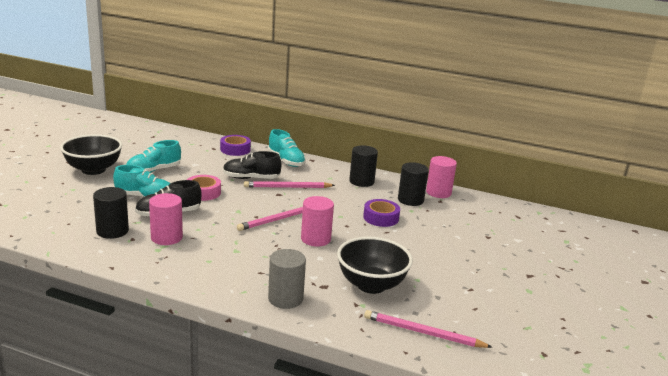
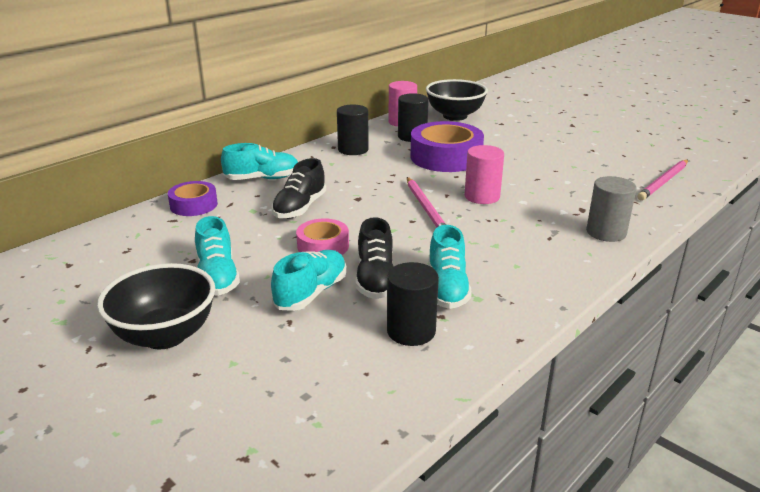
camera: 65 degrees left, 5 degrees up
pink cylinder [149,193,183,245] -> turquoise shoe [428,225,472,309]
pink pencil [244,181,335,188] -> none
black bowl [337,236,413,294] -> black bowl moved to [426,79,488,121]
purple tape [363,199,400,227] -> purple tape [410,121,484,172], size x1.78

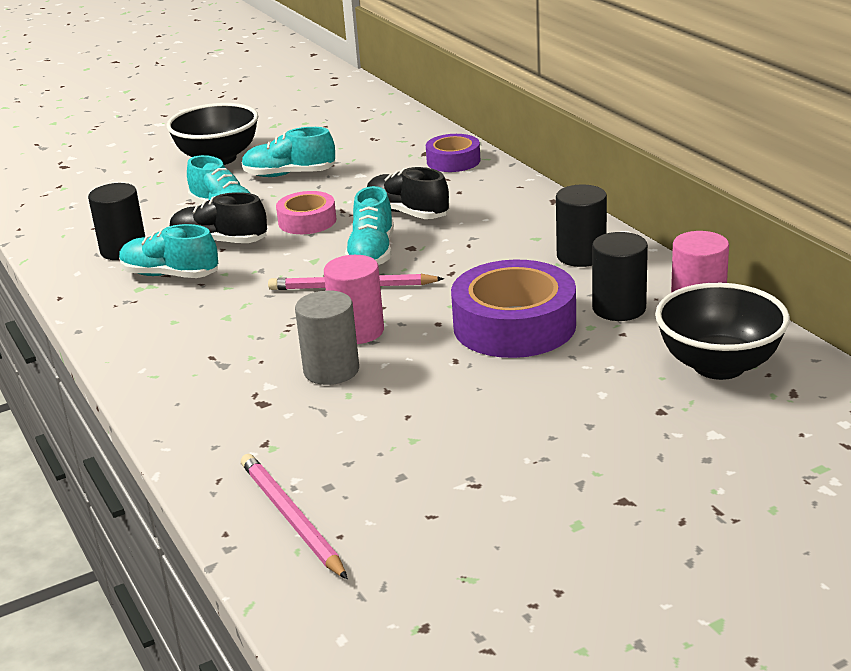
camera: 110 degrees right, 0 degrees up
turquoise shoe [221,143,298,180] -> turquoise shoe moved to [345,186,394,265]
grey cylinder [586,176,636,242] -> grey cylinder moved to [295,290,359,385]

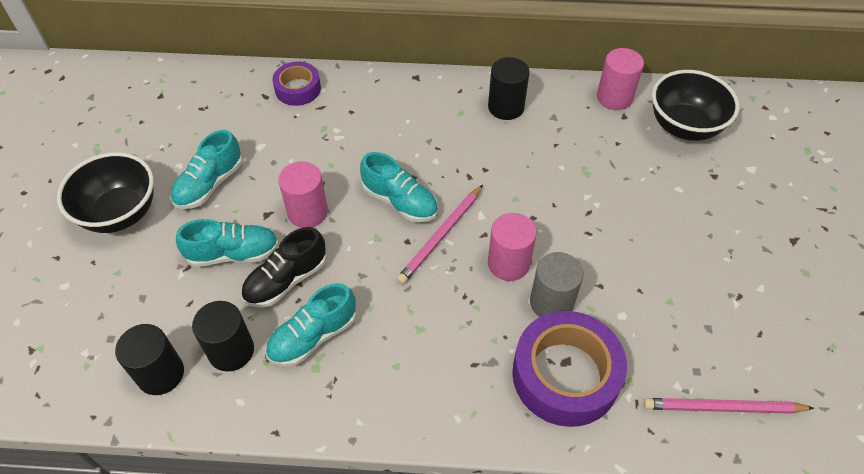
camera: 60 degrees left, 25 degrees up
pink tape [276,191,336,234] -> pink cylinder [278,161,328,228]
black shoe [367,167,449,219] -> none
purple tape [451,260,576,358] -> purple tape moved to [512,311,627,427]
black cylinder [592,232,648,321] -> black cylinder moved to [115,324,184,395]

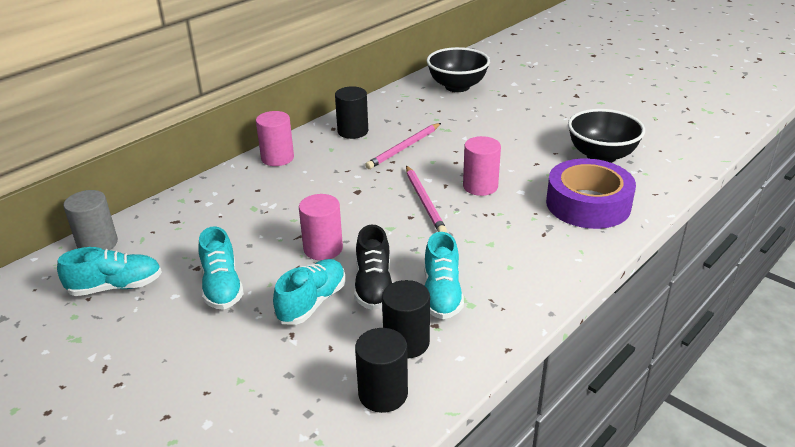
camera: 50 degrees left, 20 degrees down
black bowl [57,152,154,233] -> black bowl moved to [568,109,645,163]
purple tape [272,62,321,106] -> none
turquoise shoe [360,152,438,222] -> turquoise shoe moved to [57,247,162,296]
grey cylinder [530,252,584,317] -> grey cylinder moved to [64,190,118,250]
pink cylinder [597,48,644,110] -> pink cylinder moved to [256,111,294,166]
pink pencil [643,398,815,414] -> pink pencil moved to [365,123,441,169]

